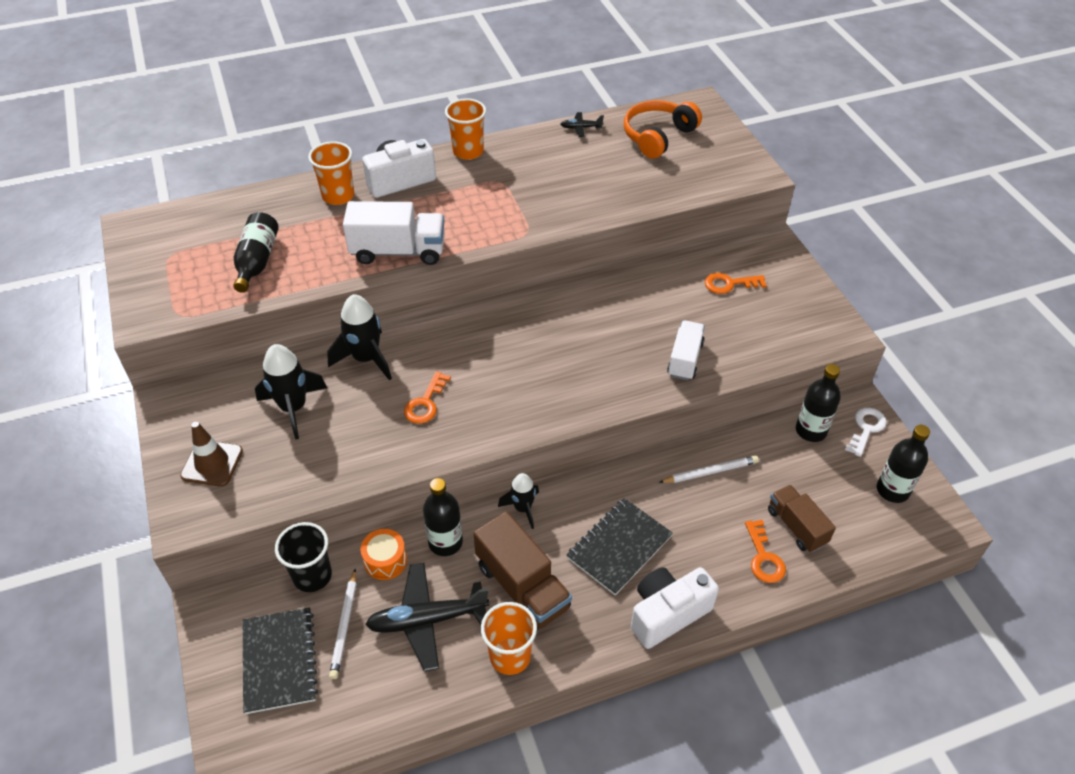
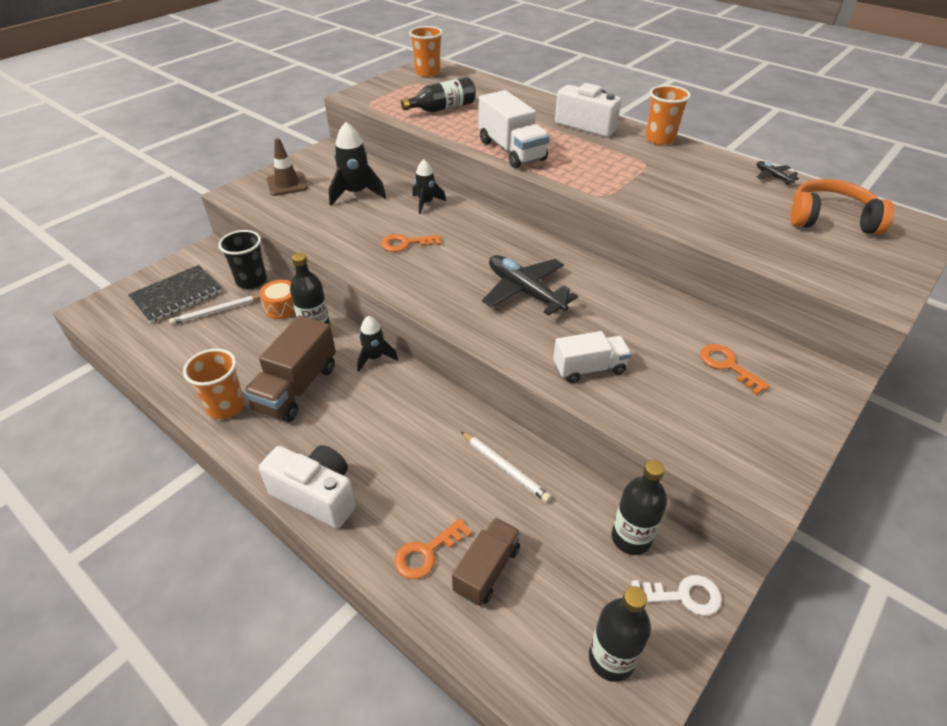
camera: 60 degrees right, 5 degrees down
orange cup [308,141,355,205] -> orange cup moved to [409,26,443,77]
black rocket [327,294,392,380] -> black rocket [412,159,446,214], size x0.63
black plane [365,563,490,672] -> black plane moved to [482,255,578,316]
black notebook [567,498,673,595] -> none

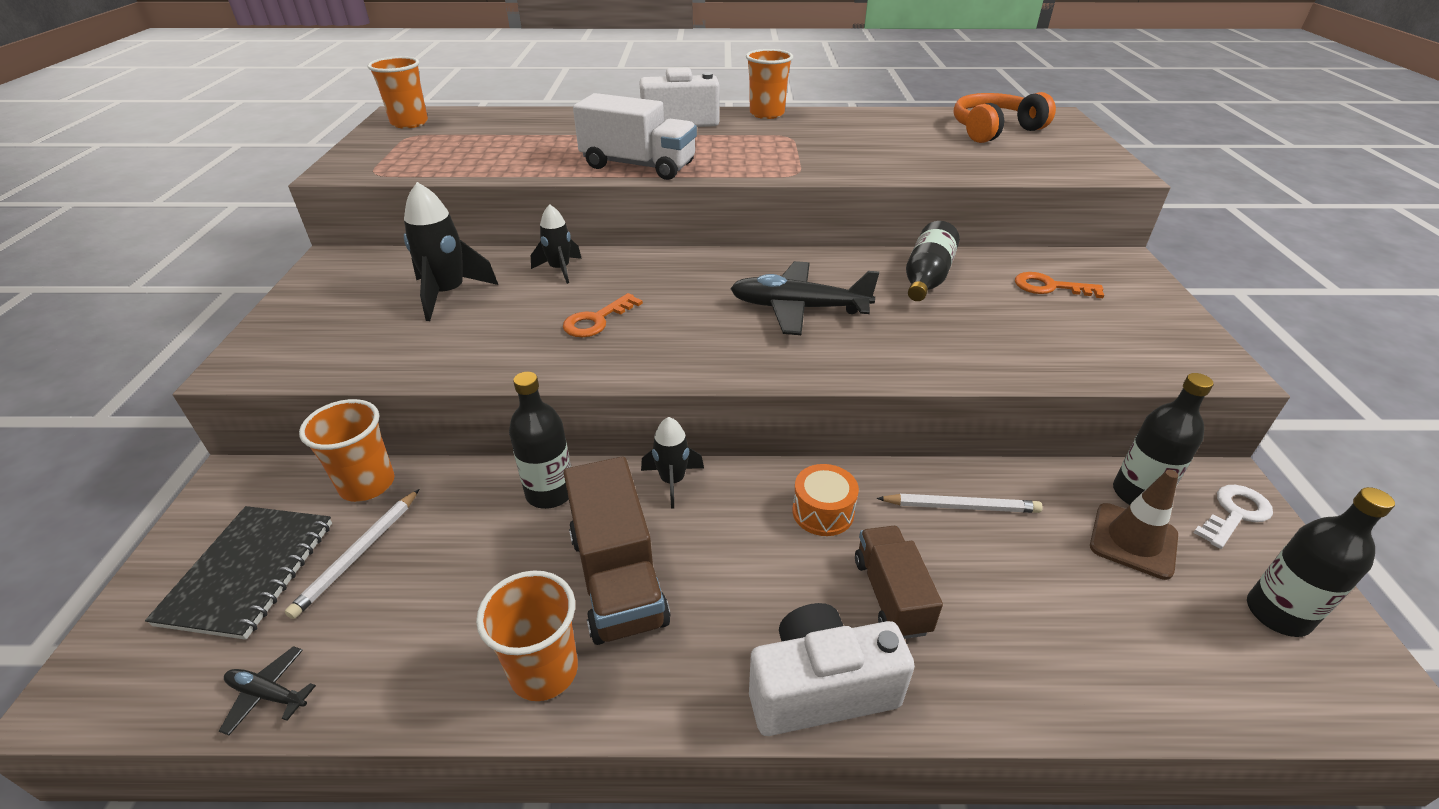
camera: 40 degrees left, 5 degrees down
black cup [218,230,267,289] -> orange cup [299,399,394,502]
orange drum [259,280,296,319] -> orange drum moved to [792,464,859,536]
brown traffic cone [266,138,308,196] -> brown traffic cone moved to [1090,470,1178,580]
orange key [394,518,472,579] -> none
black bottle [401,77,476,112] -> black bottle moved to [906,221,960,301]
brown truck [452,518,521,606] -> brown truck moved to [855,526,943,639]
white truck [553,331,631,383] -> none
black plane [757,161,799,185] -> black plane moved to [219,646,316,736]

